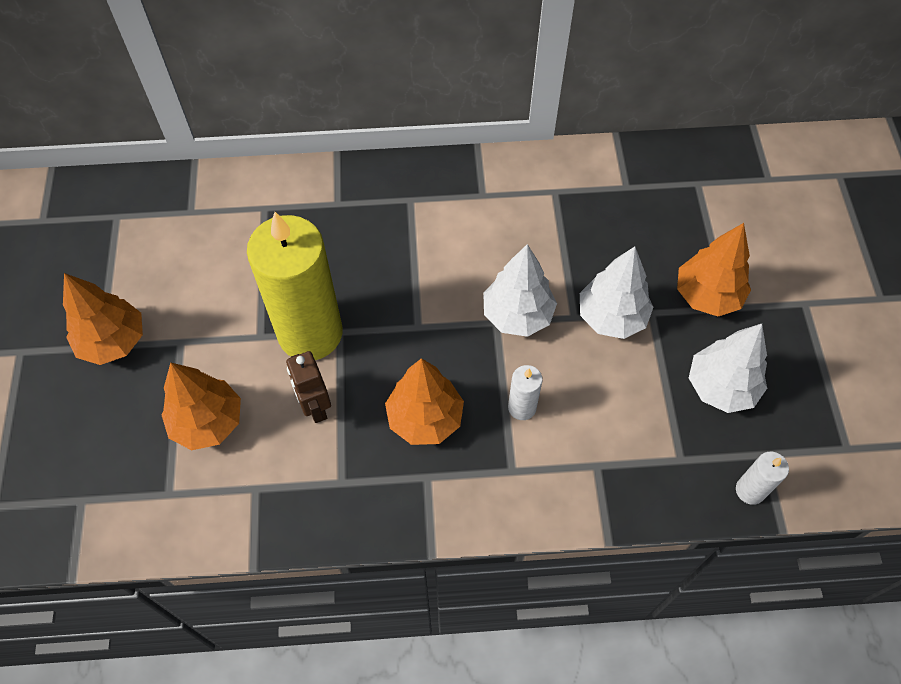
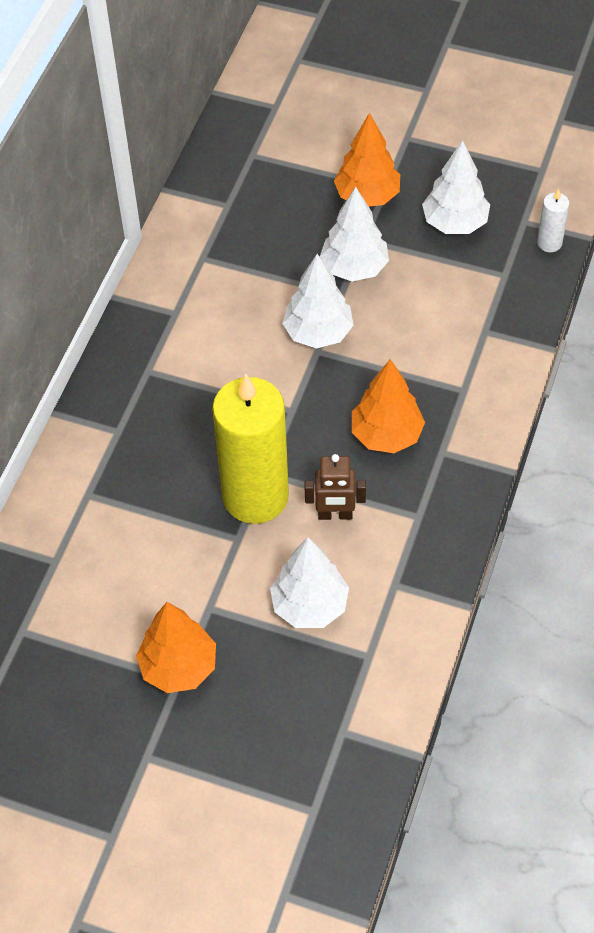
camera: 65 degrees left, 5 degrees down
orange tree [161,363,241,450] -> white tree [270,537,349,628]
white candle [508,365,543,420] -> none

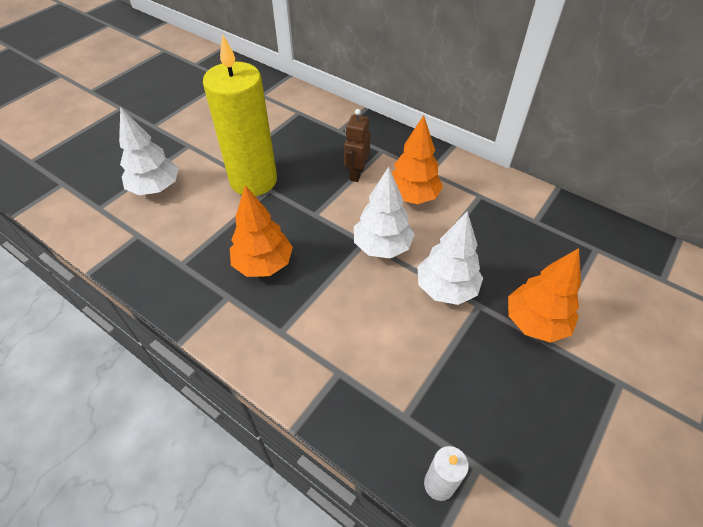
camera: 105 degrees right, 5 degrees down
orange tree [136,602,216,693] -> orange tree moved to [391,115,443,204]
brown robot [305,454,366,520] -> brown robot moved to [344,109,371,182]
white tree [422,140,490,234] -> none

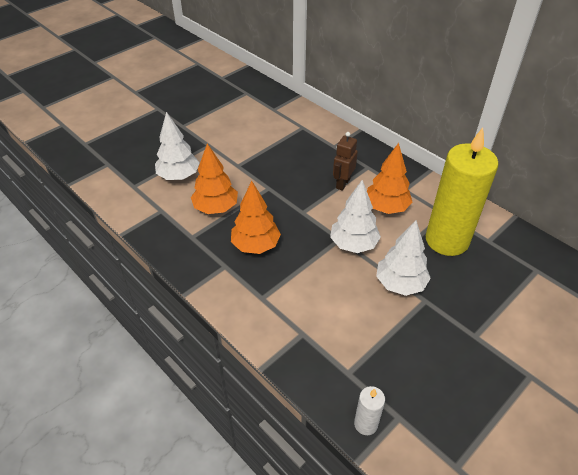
camera: 10 degrees right, 5 degrees down
yellow candle [203,34,277,196] -> yellow candle moved to [426,128,499,256]
orange tree [508,248,581,343] -> orange tree moved to [191,143,238,214]

